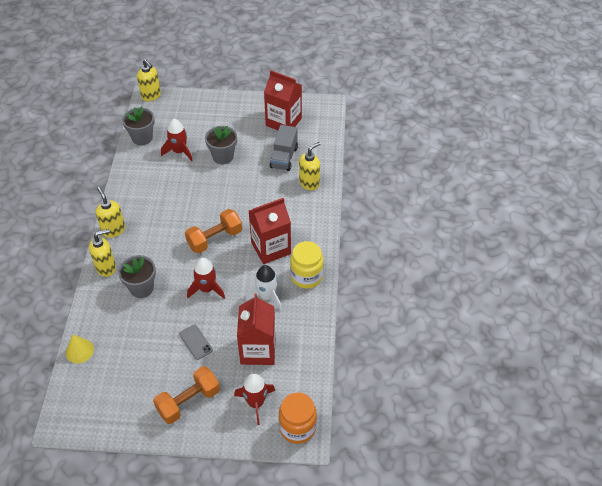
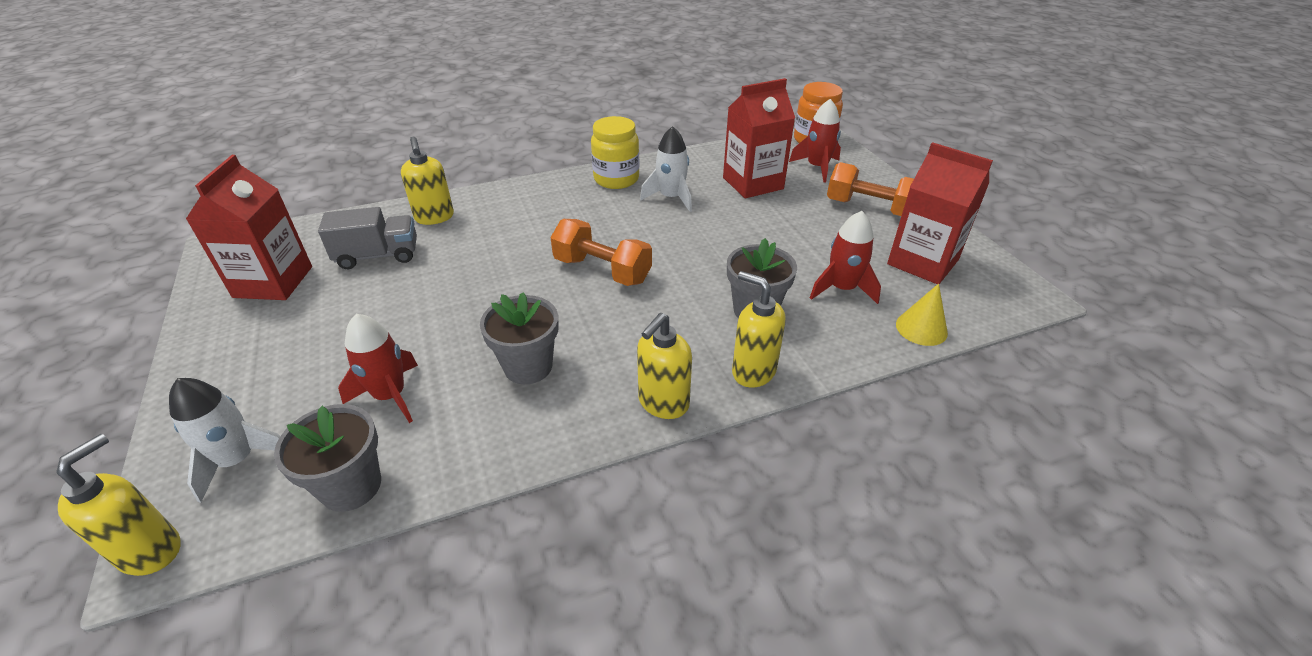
camera: 115 degrees left, 10 degrees down
grey phone [179,325,213,360] -> none
red rocket [187,258,225,299] -> red rocket moved to [810,211,881,304]
grey flower pot [205,126,237,164] -> grey flower pot moved to [480,292,559,384]
red carton [249,198,291,264] -> red carton moved to [887,142,993,284]
yellow soap dispenser [299,142,321,190] -> yellow soap dispenser turned 135 degrees counterclockwise [401,137,454,225]
none -> white rocket [169,378,280,503]

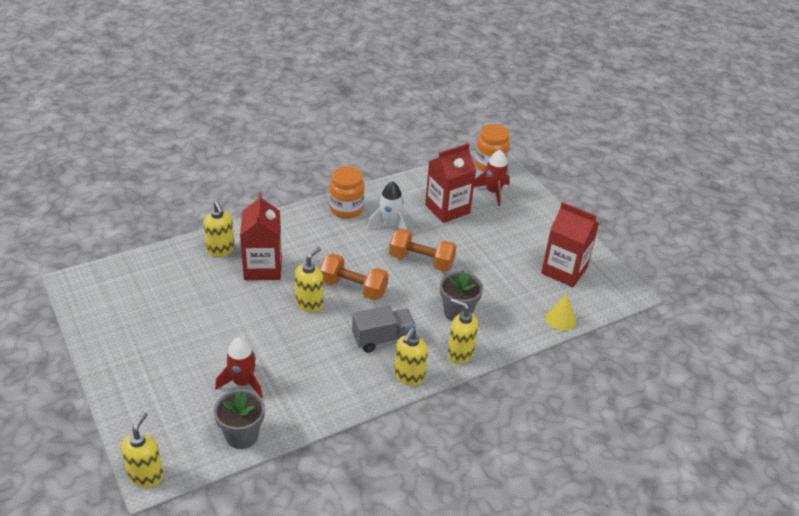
camera: 10 degrees left, 0 degrees up
white rocket [169,378,280,503] -> none
red carton [186,155,312,300] -> red carton moved to [240,193,282,280]
grey truck [318,207,417,269] -> grey truck moved to [352,305,416,352]
grey flower pot [480,292,559,384] -> none
yellow jar [591,116,640,189] -> orange jar [329,166,365,219]
red rocket [810,211,881,304] -> none
orange dumbbell [827,162,914,216] -> orange dumbbell moved to [389,228,456,271]
none -> yellow soap dispenser [295,247,323,313]

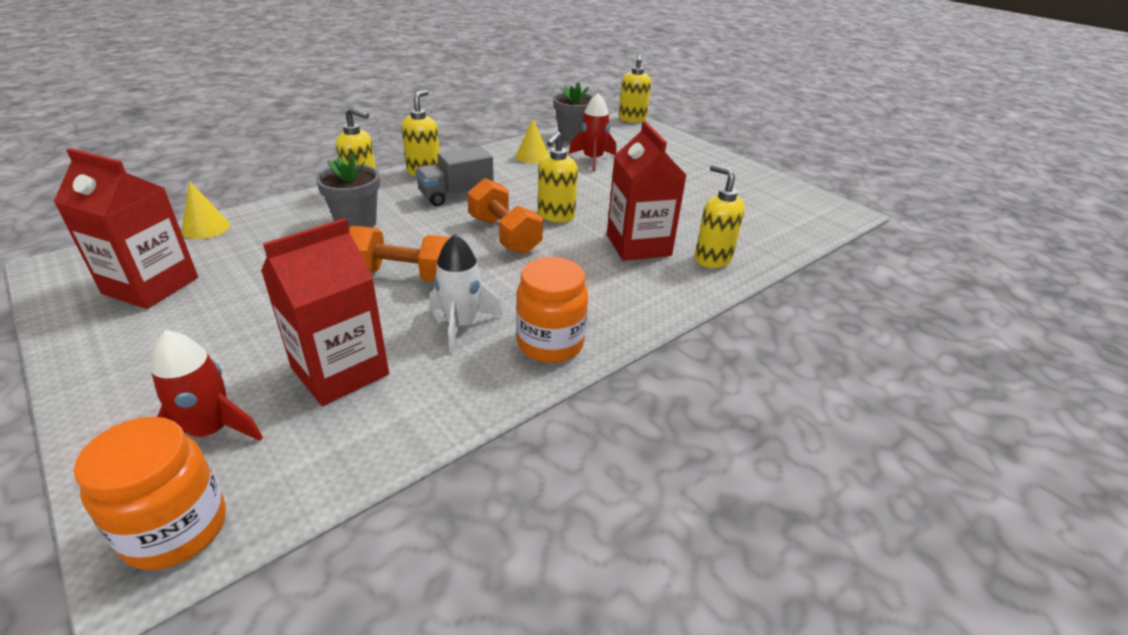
camera: 170 degrees right, 5 degrees down
orange dumbbell [319,253,388,300] -> orange dumbbell turned 45 degrees clockwise [467,178,543,254]
none -> yellow cone [516,119,548,163]

